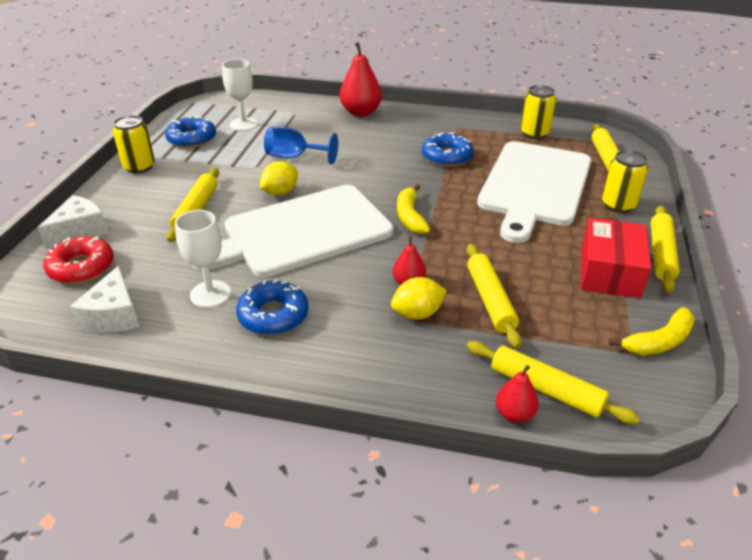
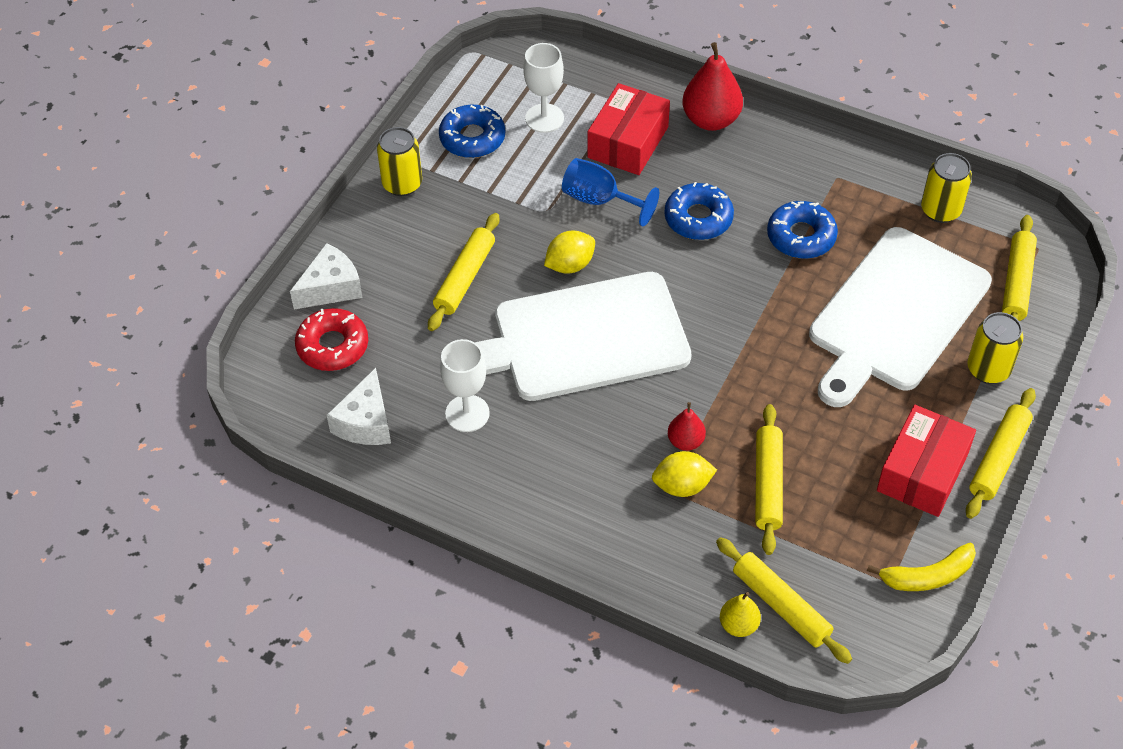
camera: 15 degrees right, 15 degrees up
blue donut [236,279,309,335] -> blue donut moved to [664,182,734,240]
yellow banana [397,184,430,234] -> none
red pear [496,365,539,423] -> yellow pear [720,592,761,637]
none -> red box [587,83,670,175]

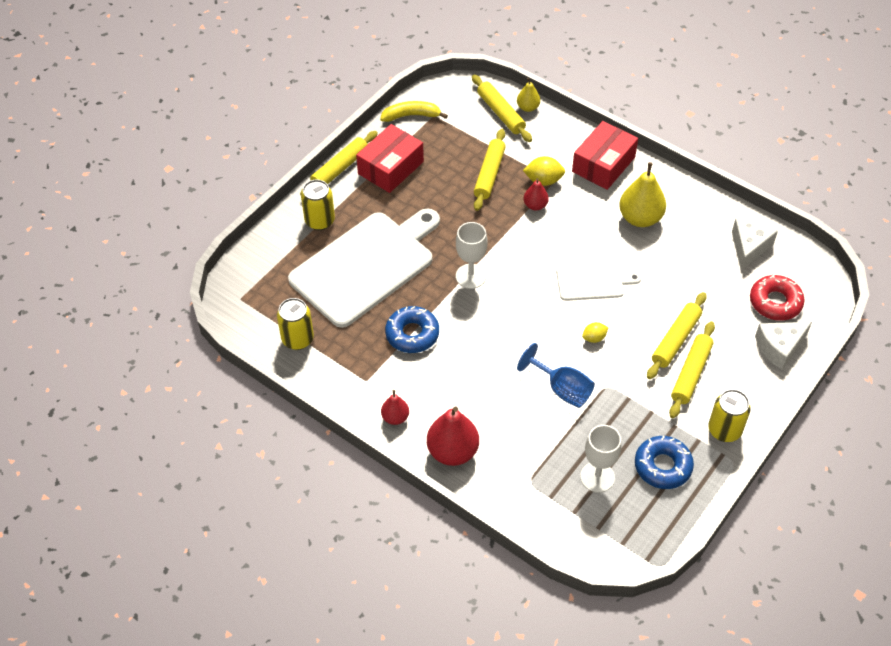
camera: 170 degrees left, 0 degrees up
white goblet [440,339,490,432] -> white goblet moved to [456,222,488,289]
white cutting board [475,272,692,401] -> white cutting board [556,262,641,301], size x0.50
yellow lemon [544,231,595,274] -> yellow lemon [582,322,609,343], size x0.63
red box [587,83,670,175] -> red box moved to [572,121,638,190]
blue donut [664,182,734,240] -> none
yellow rolling pin [1002,215,1037,321] -> yellow rolling pin moved to [669,321,715,418]
none -> red pear [381,390,409,425]
none -> yellow pear [619,162,666,227]

